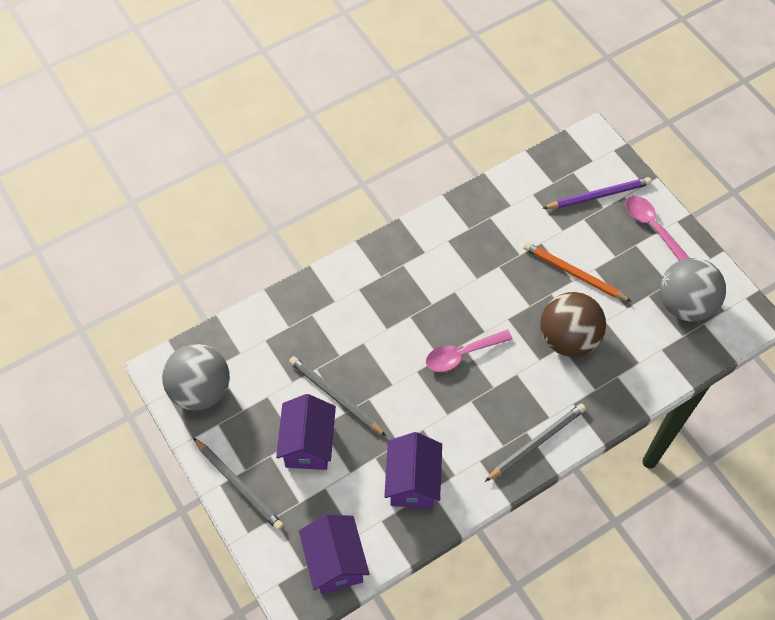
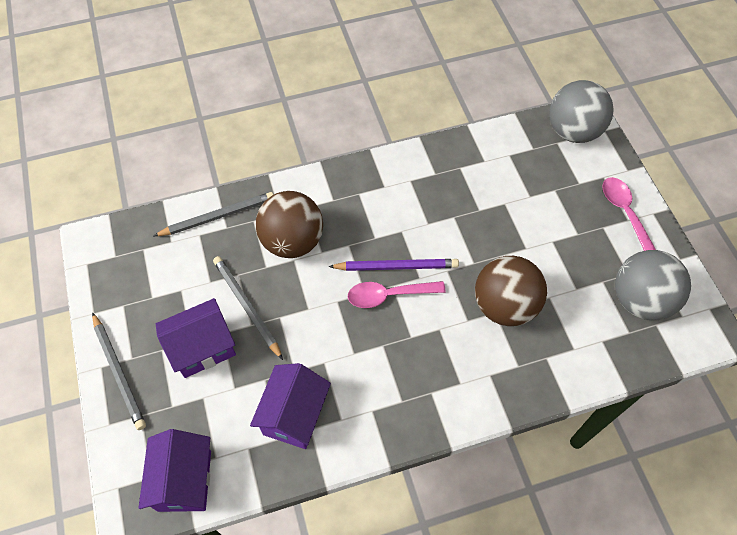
camera: 15 degrees right, 0 degrees up
grey ball [162,344,230,410] -> grey ball moved to [549,80,614,143]
purple house [276,394,336,470] -> purple house turned 45 degrees clockwise [156,298,236,378]
grey pencil [485,403,586,482] -> grey pencil moved to [154,192,274,236]
orange pencil [523,242,632,302] -> none
purple pencil [542,177,652,209] -> purple pencil moved to [328,259,459,271]
none -> brown ball [256,191,323,258]

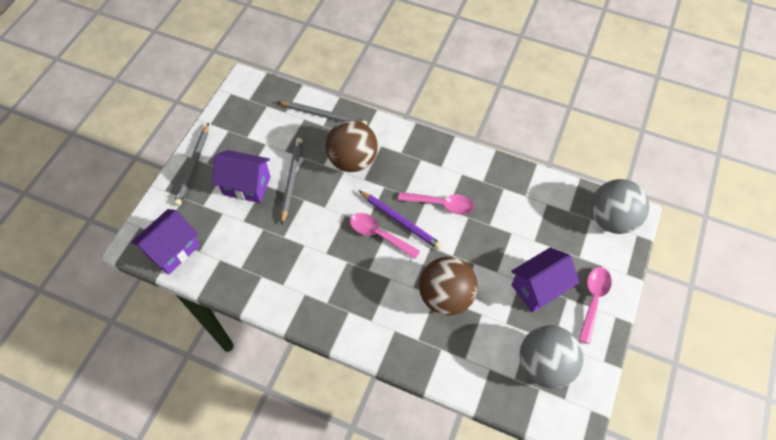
camera: 40 degrees right, 0 degrees up
purple house [250,363,331,449] -> purple house moved to [511,247,579,313]
none -> pink spoon [398,192,474,214]

